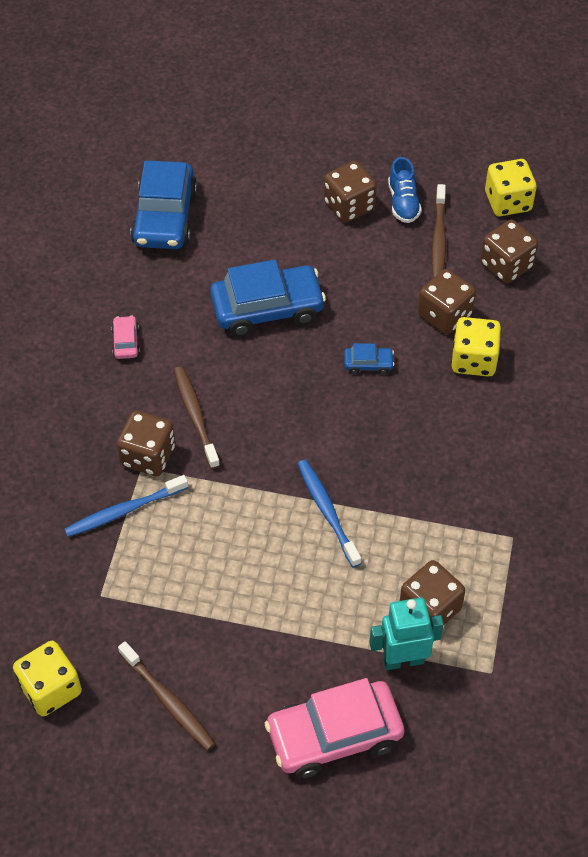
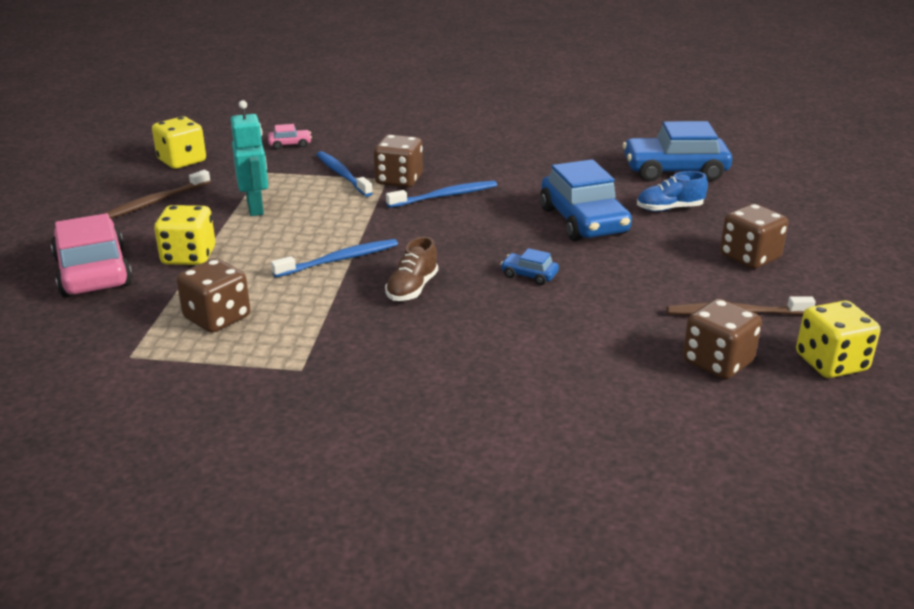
camera: 85 degrees right, 25 degrees down
pink car [111,315,140,359] -> pink car moved to [268,124,312,150]
brown toothbrush [174,366,220,469] -> blue toothbrush [386,181,497,208]
blue car [344,343,394,374] -> blue car turned 120 degrees clockwise [501,248,559,285]
turquoise robot [369,597,444,670] -> turquoise robot moved to [230,100,268,216]
blue shoe [388,157,422,223] -> blue shoe moved to [637,171,708,212]
brown dice [418,269,476,334] -> none
yellow dice [452,317,501,377] -> yellow dice moved to [154,205,215,265]
none -> brown shoe [385,237,438,301]

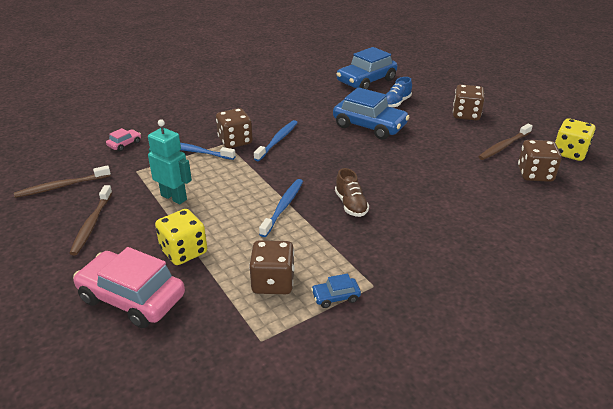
camera: 40 degrees left, 5 degrees up
yellow dice [152,116,206,169] -> brown toothbrush [14,165,111,198]
blue car [501,248,559,285] -> blue car moved to [311,273,361,308]

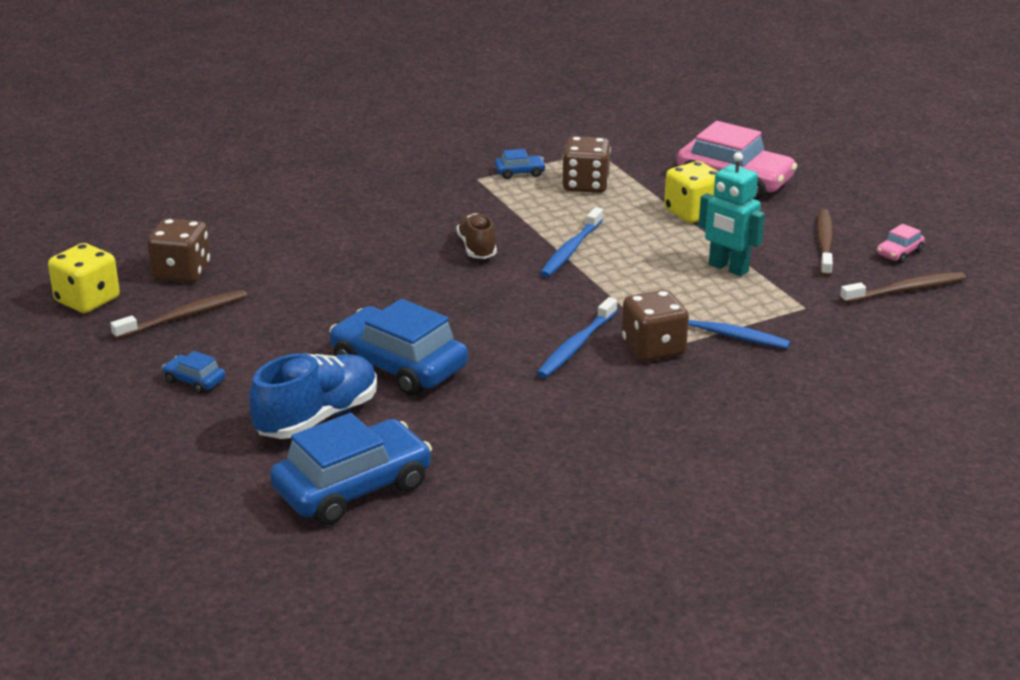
camera: 175 degrees left, 5 degrees down
pink car [106,128,141,151] -> pink car moved to [876,224,925,264]
blue shoe [386,77,412,108] -> blue shoe [249,353,377,439], size x1.60
brown dice [453,85,485,120] -> blue car [162,351,225,394]

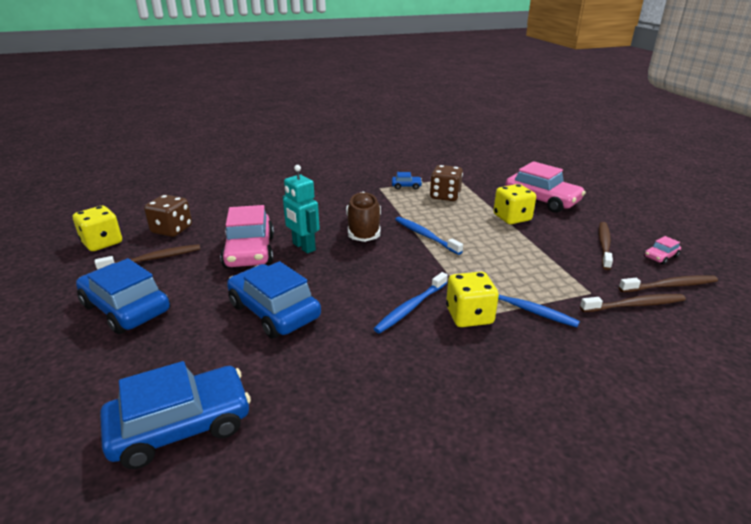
camera: 10 degrees right, 0 degrees up
blue car [162,351,225,394] -> blue car [76,258,171,334], size x2.27
blue shoe [249,353,377,439] -> none
brown shoe [456,213,497,259] -> brown shoe [346,192,381,242], size x1.60
blue toothbrush [540,207,603,277] -> blue toothbrush turned 105 degrees clockwise [395,217,463,255]
brown dice [622,290,689,362] -> yellow dice [446,272,499,327]
turquoise robot [699,152,765,276] -> turquoise robot moved to [283,165,320,254]
none -> pink car [220,205,274,268]
none -> brown toothbrush [580,294,686,312]

